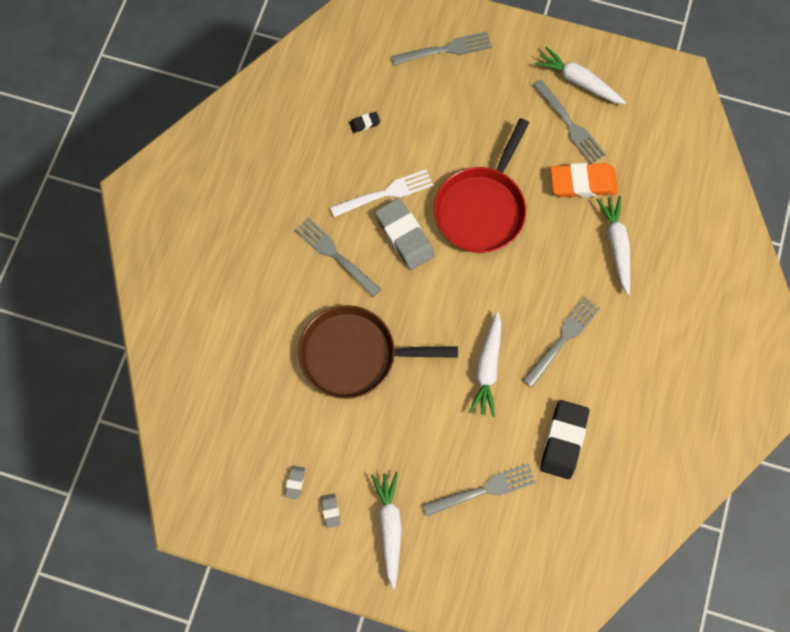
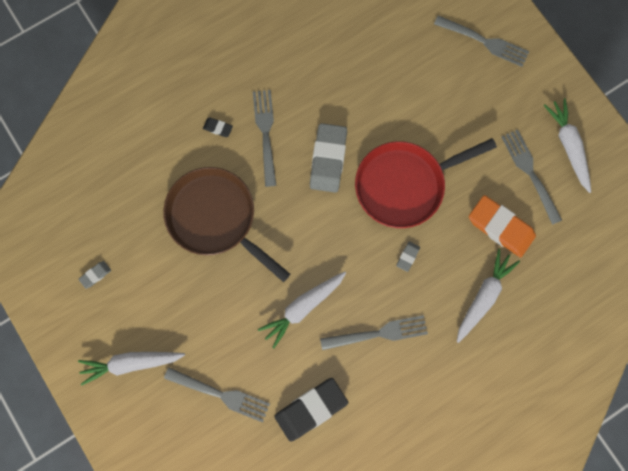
camera: 40 degrees right, 5 degrees up
grey eraser [321,494,341,528] -> grey eraser moved to [396,241,420,272]
white fork [330,169,433,217] -> none
black eraser [349,112,380,133] -> black eraser moved to [203,118,233,137]
white carrot [371,472,402,589] -> white carrot turned 135 degrees counterclockwise [78,352,185,386]
grey fork [533,80,606,164] -> grey fork turned 150 degrees clockwise [501,129,562,225]

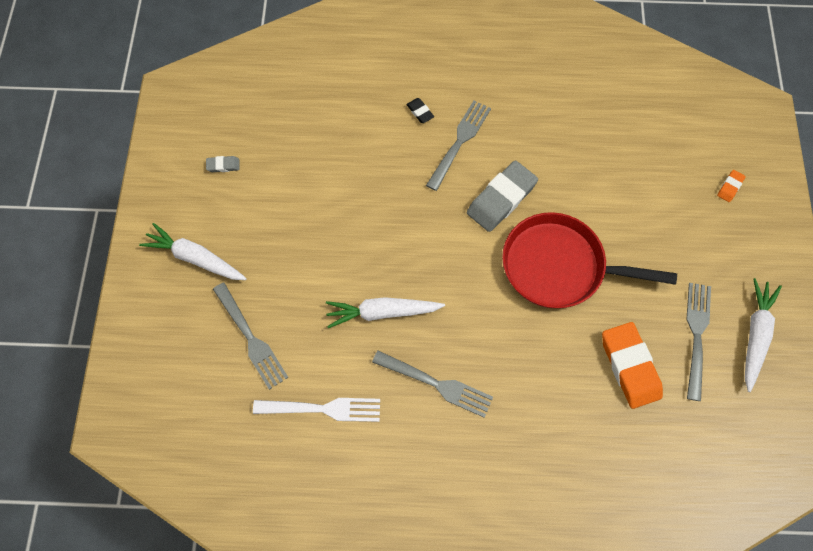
camera: 35 degrees right, 10 degrees down
brown pan [163,167,290,282] -> none
black eraser [274,378,348,442] -> white fork [253,398,380,422]
grey eraser [396,241,420,272] -> none
grey fork [434,15,529,67] -> orange eraser [717,170,746,202]
white carrot [457,249,520,343] -> none

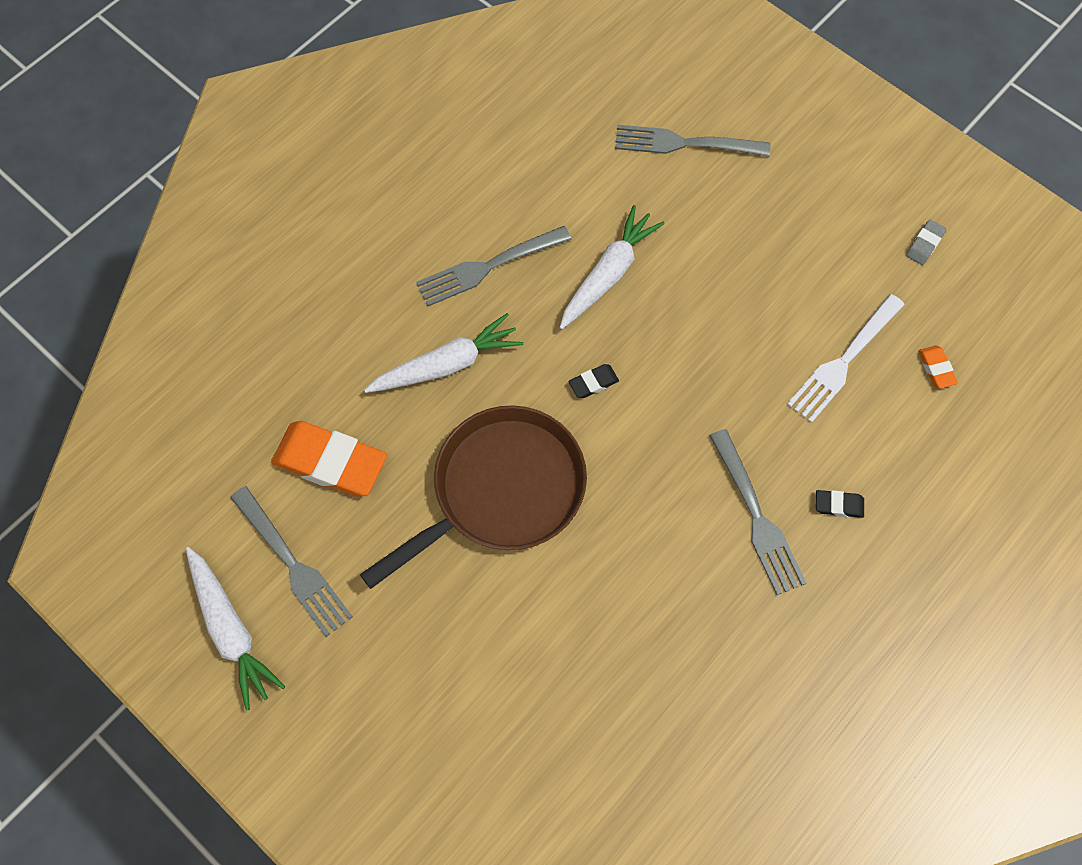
camera: 130 degrees right, 0 degrees up
white carrot [139,223,247,280] -> white carrot moved to [364,313,523,393]
white fork [253,398,380,422] -> white fork moved to [787,294,905,423]
grey eraser [467,161,538,232] -> none
red pan [502,212,677,308] -> brown pan [360,405,587,589]
orange eraser [717,170,746,202] -> orange eraser moved to [918,346,958,388]
none -> black eraser [568,364,619,398]

